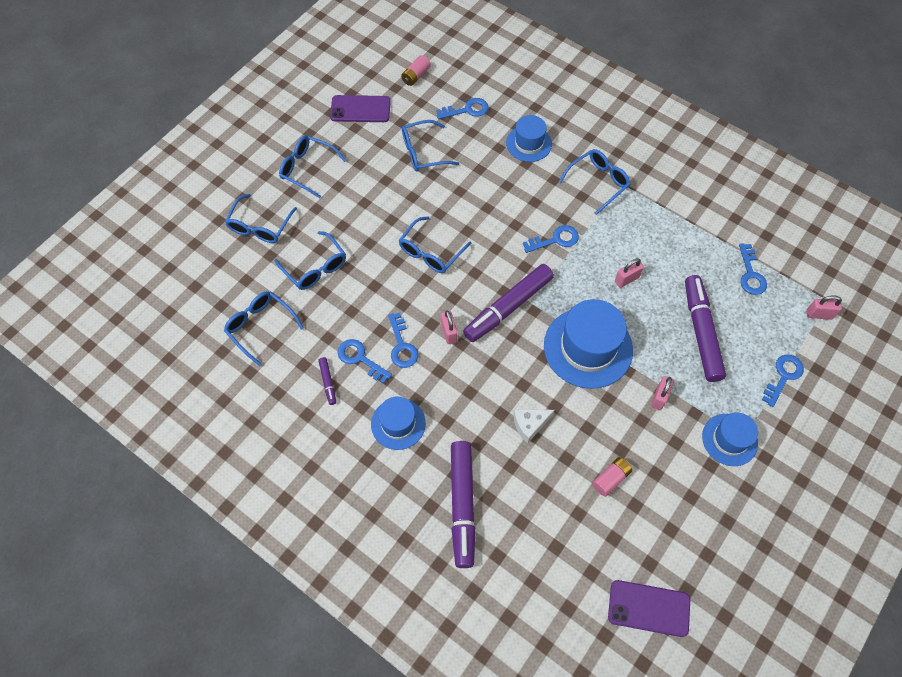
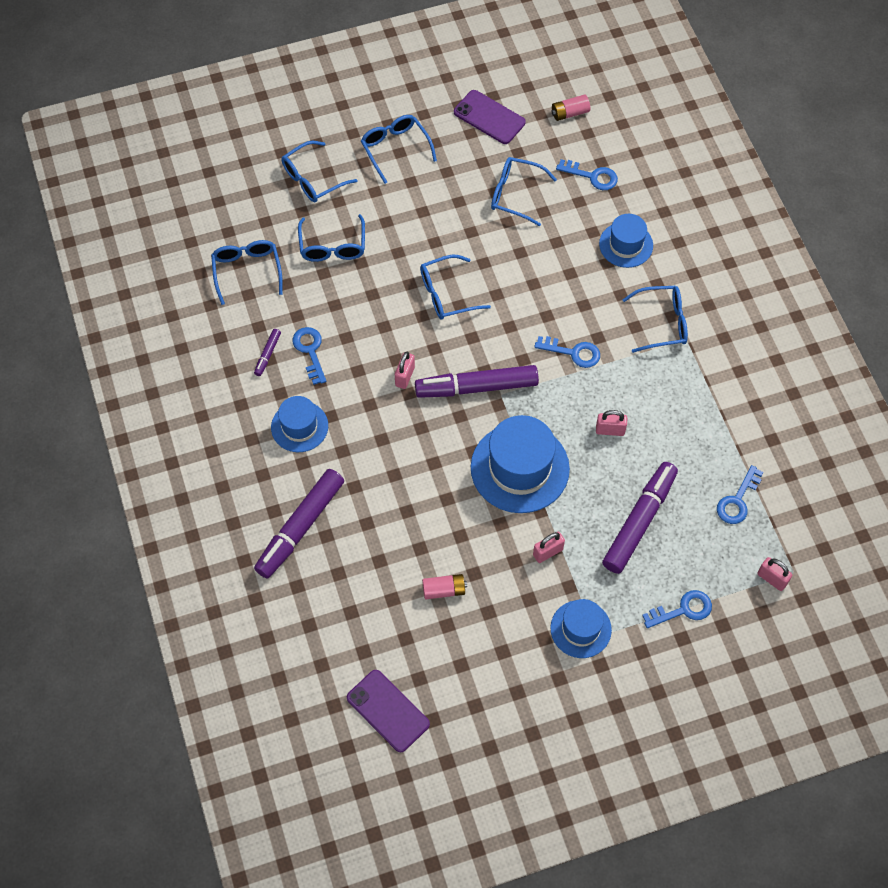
camera: 35 degrees right, 0 degrees up
blue key [388,313,418,368] -> none
white cheese [513,409,555,444] -> none

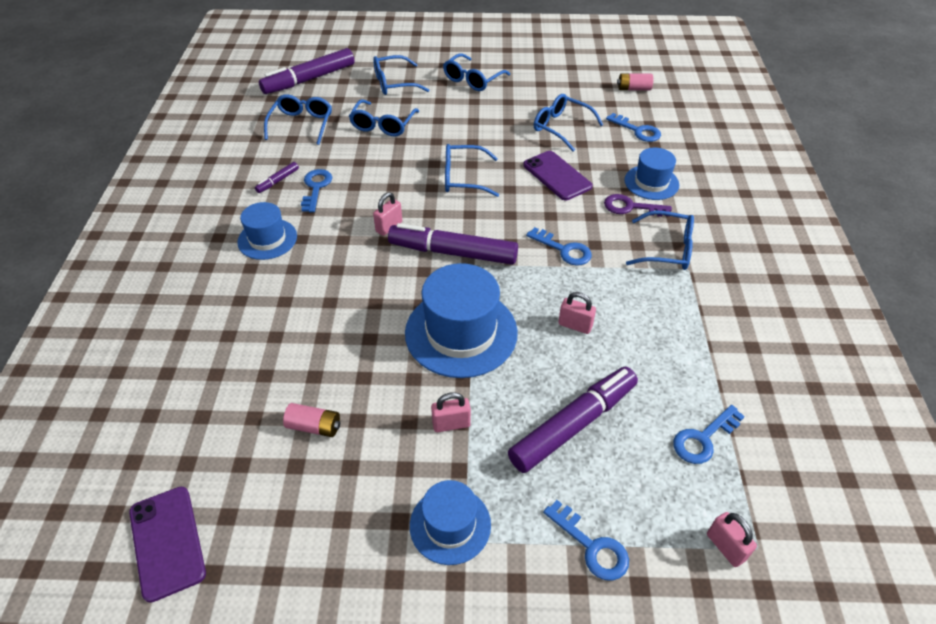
camera: 20 degrees right, 15 degrees down
purple marker [254,469,344,578] -> purple marker moved to [259,48,354,94]
blue glasses [361,115,437,184] -> blue glasses turned 135 degrees counterclockwise [443,53,510,91]
purple phone [454,90,526,144] -> purple phone moved to [523,151,593,200]
blue key [642,590,712,628] -> blue key turned 45 degrees clockwise [543,500,629,581]
none -> purple key [604,194,672,217]

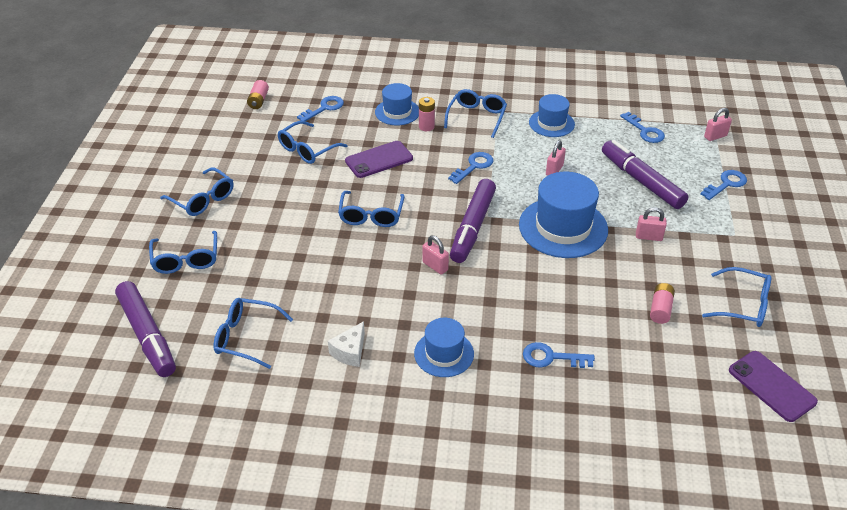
camera: 85 degrees left, 5 degrees down
purple phone [129,487,206,603] -> purple phone turned 75 degrees clockwise [729,351,818,422]
purple marker [255,162,299,193] -> white cheese [328,321,365,367]
blue key [301,169,332,212] -> blue key moved to [523,342,595,368]
blue glasses [349,99,419,136] -> blue glasses moved to [702,267,771,327]
blue hat [410,480,491,565] -> blue hat moved to [529,94,575,137]
pink padlock [431,392,471,432] -> pink padlock turned 75 degrees counterclockwise [636,207,667,241]
purple key [604,194,672,217] -> pink battery [419,97,435,131]

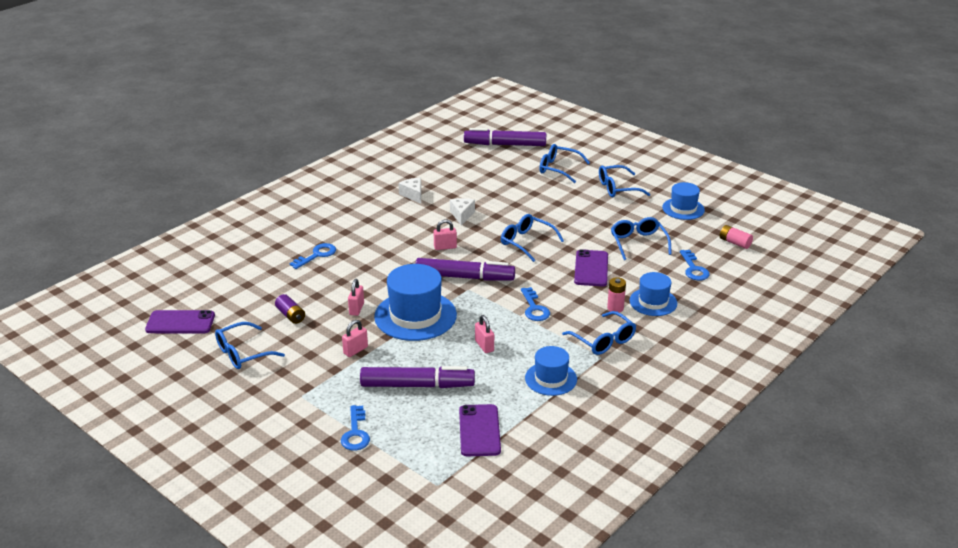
camera: 125 degrees right, 10 degrees down
blue glasses [213,298,293,369] -> none
blue hat [414,318,474,377] -> blue hat moved to [662,182,705,220]
purple marker [450,179,496,263] -> purple marker turned 135 degrees clockwise [415,258,515,281]
blue key [620,112,665,143] -> purple phone [459,404,501,456]
pink battery [650,283,675,324] -> purple battery [275,294,305,324]
pink padlock [704,108,732,141] -> pink padlock moved to [348,279,364,316]
none -> white cheese [450,198,475,226]

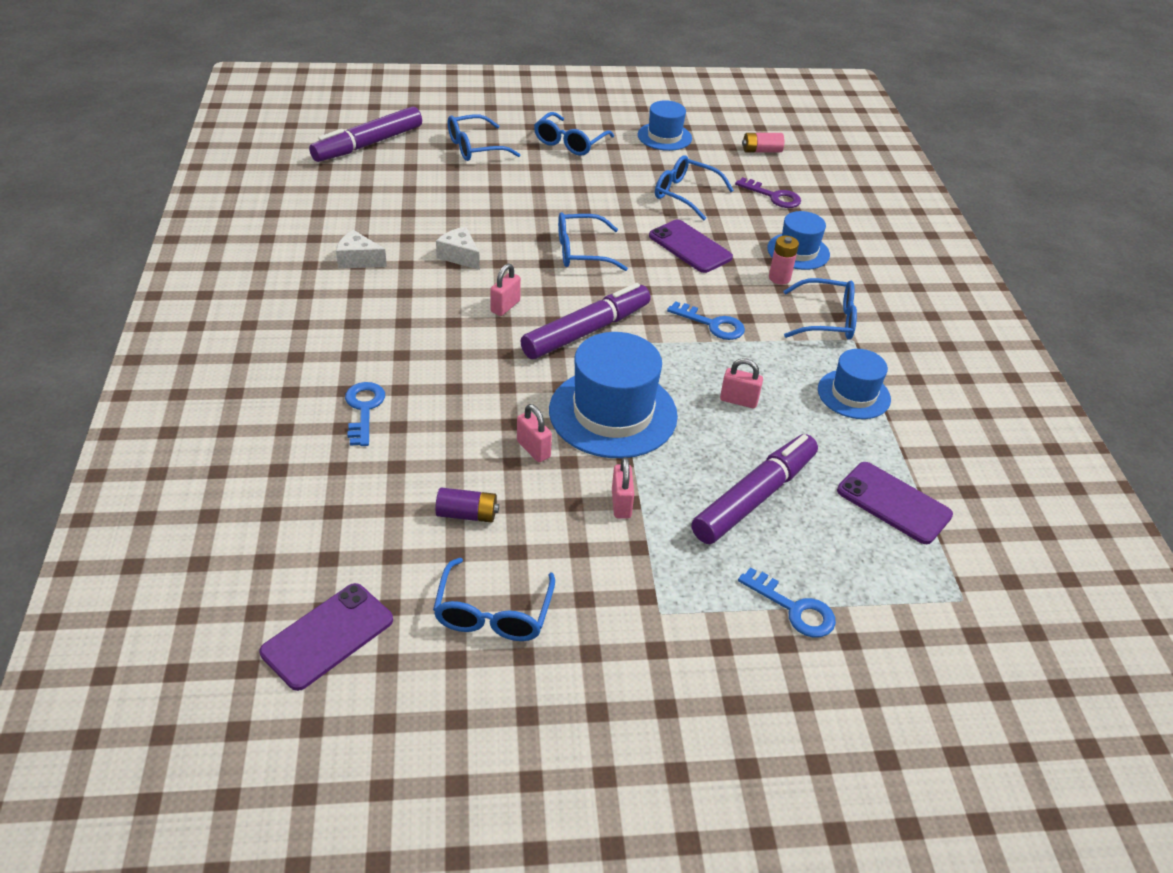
camera: 50 degrees left, 10 degrees up
blue key [680,250,710,281] -> purple key [735,177,801,208]

